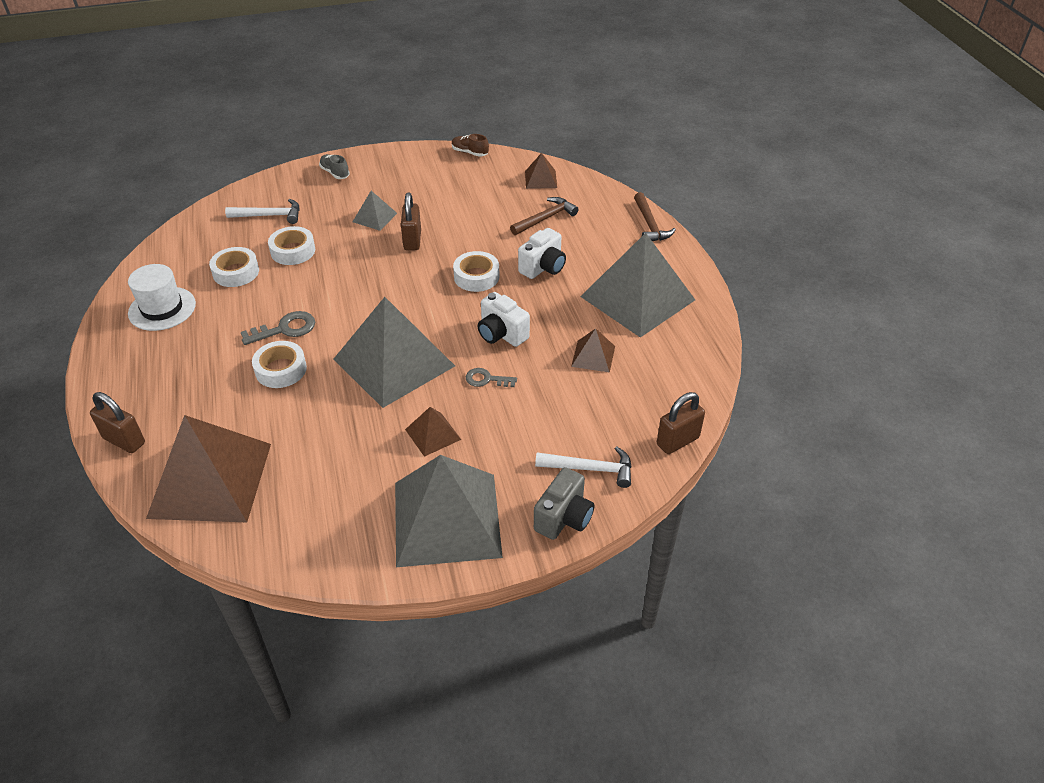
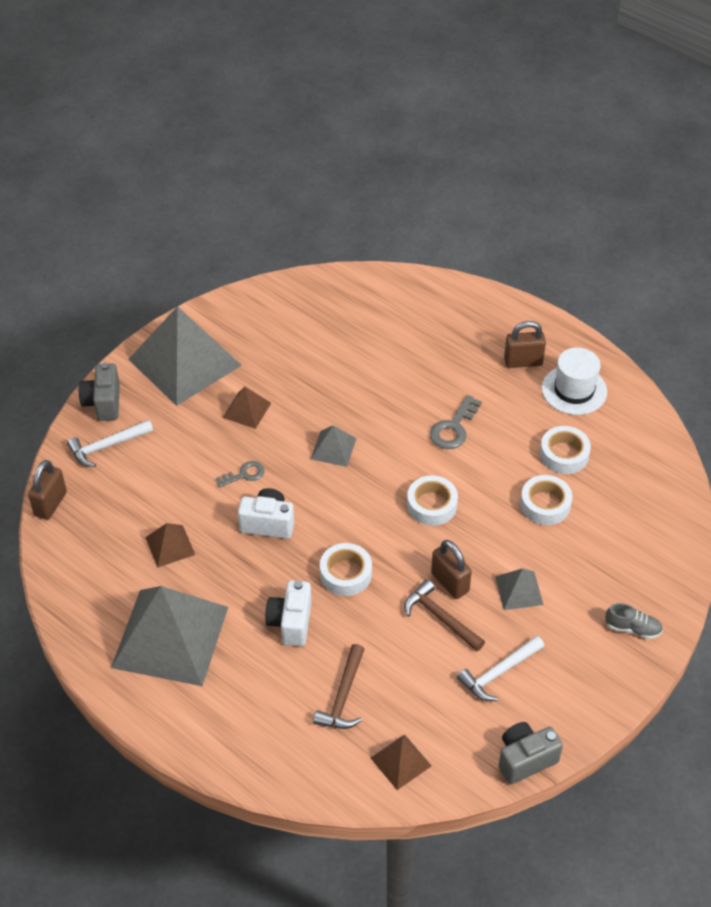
camera: 145 degrees right, 5 degrees up
brown padlock [90,392,145,453] -> brown padlock moved to [504,321,546,368]
brown pyramid [146,415,271,523] -> none
white hammer [225,199,300,224] -> white hammer moved to [457,636,544,701]
white tape [252,341,307,388] -> white tape moved to [407,475,458,526]
grey pyramid [333,297,455,408] -> grey pyramid [311,425,357,467], size x0.44
brown shoe [452,134,489,157] -> grey camera [499,722,563,784]
brown hammer [634,192,676,241] -> brown hammer moved to [405,579,485,651]

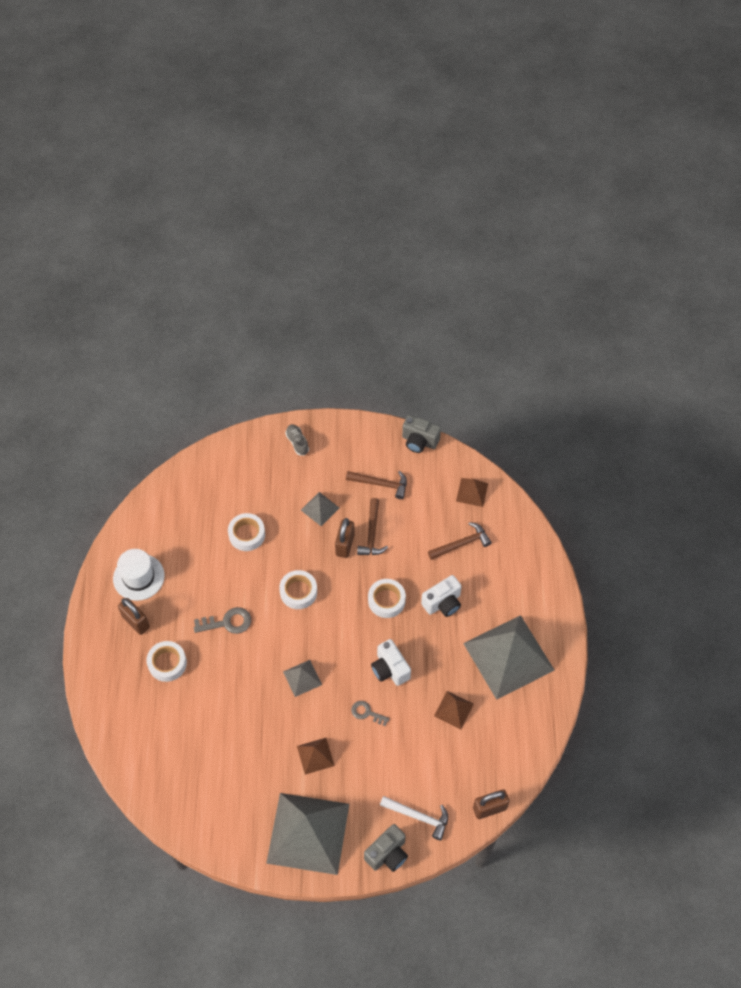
camera: 130 degrees left, 10 degrees up
white hammer [457,636,544,701] -> brown hammer [346,471,407,499]
white tape [540,426,591,474] -> white tape moved to [146,641,187,682]

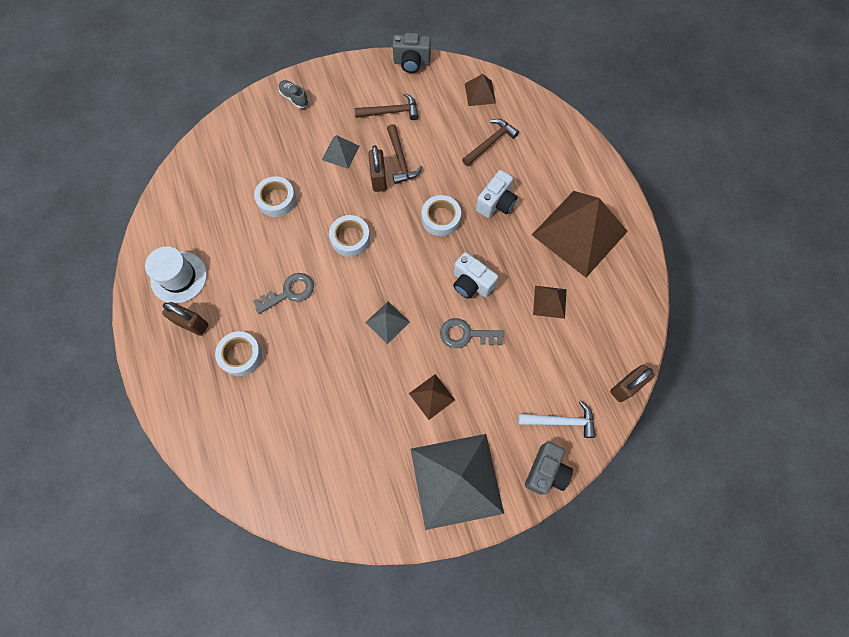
camera: 20 degrees left, 10 degrees up
grey key [351,701,390,726] -> grey key [440,318,504,348], size x1.51
grey pyramid [463,615,554,700] -> brown pyramid [532,191,628,278]

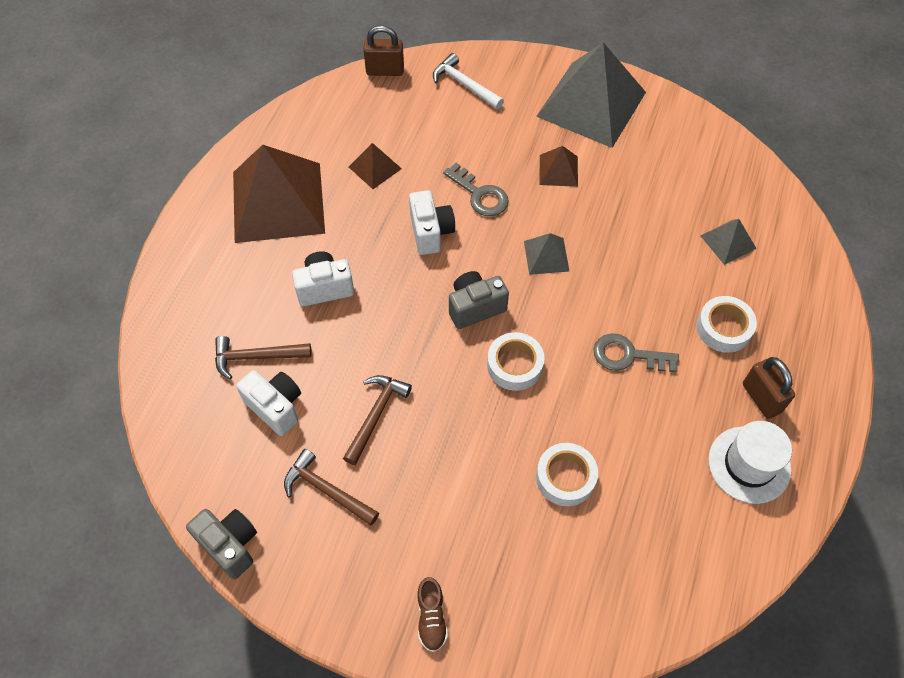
camera: 140 degrees left, 10 degrees down
grey shoe [278,80,309,108] -> brown shoe [417,577,448,652]
grey pyramid [322,135,359,169] -> grey pyramid moved to [700,219,757,265]
brown padlock [368,145,387,192] -> none
white tape [422,195,461,236] -> none
brown pyramid [465,74,496,106] -> none
grey camera [525,442,573,495] -> grey camera moved to [449,271,509,329]
none -> white camera [236,370,301,436]

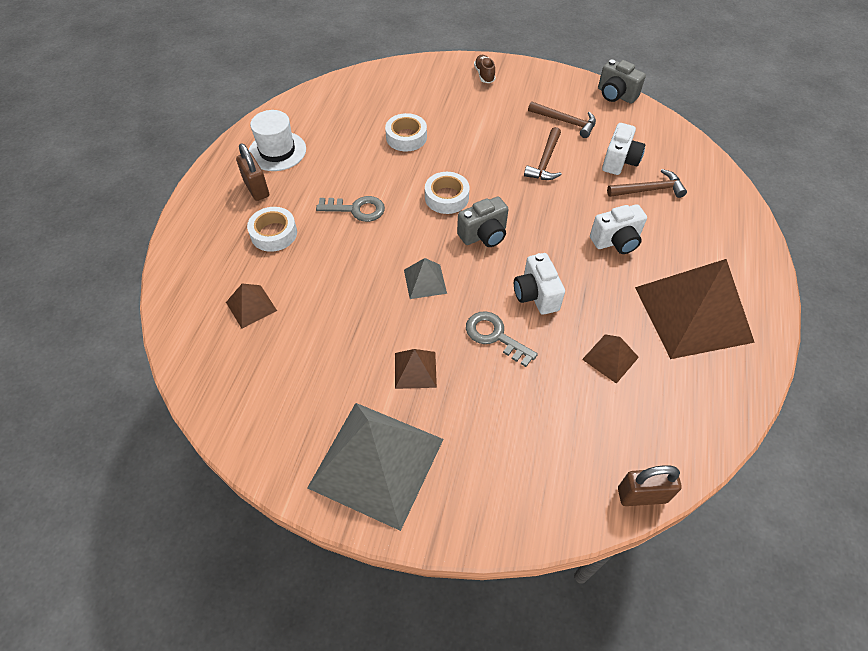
camera: 175 degrees right, 5 degrees down
white camera [236,370,301,436] -> white camera turned 105 degrees counterclockwise [602,123,645,175]
white hammer [433,53,504,109] -> none
grey pyramid [700,219,757,265] -> brown pyramid [226,284,277,328]

